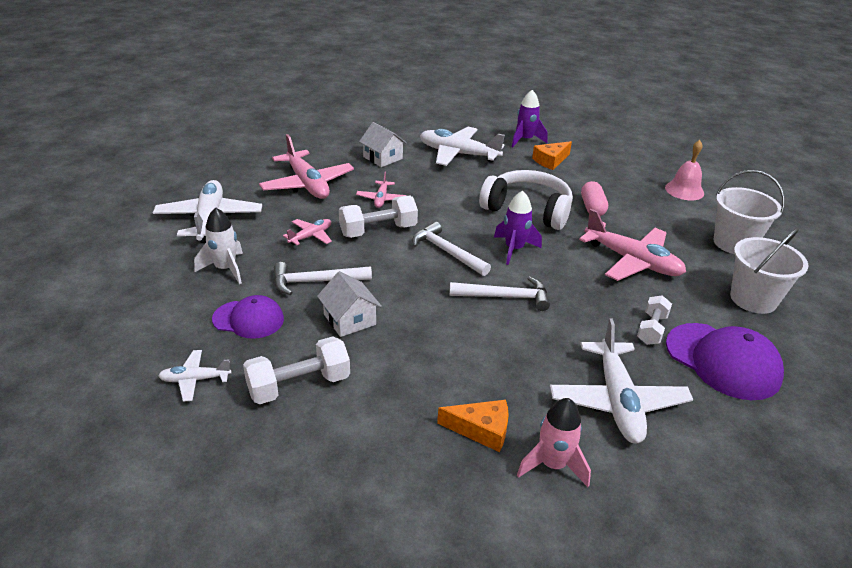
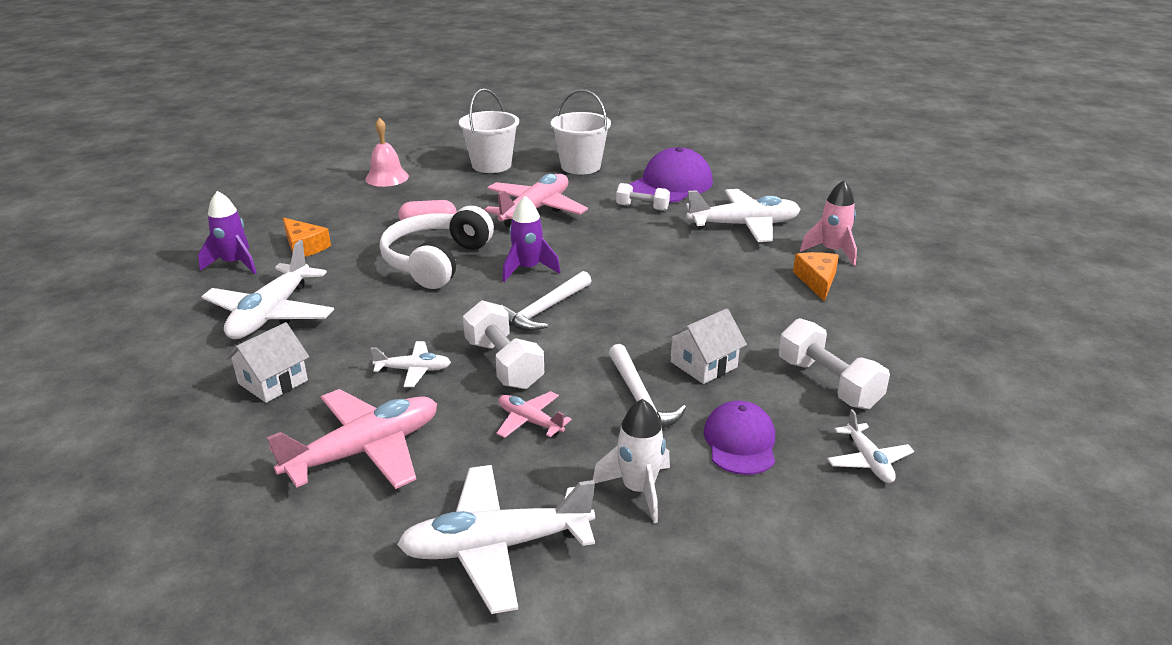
camera: 95 degrees left, 5 degrees down
pink plane [356,172,407,208] -> white plane [371,341,451,387]
white hammer [449,276,550,311] -> none

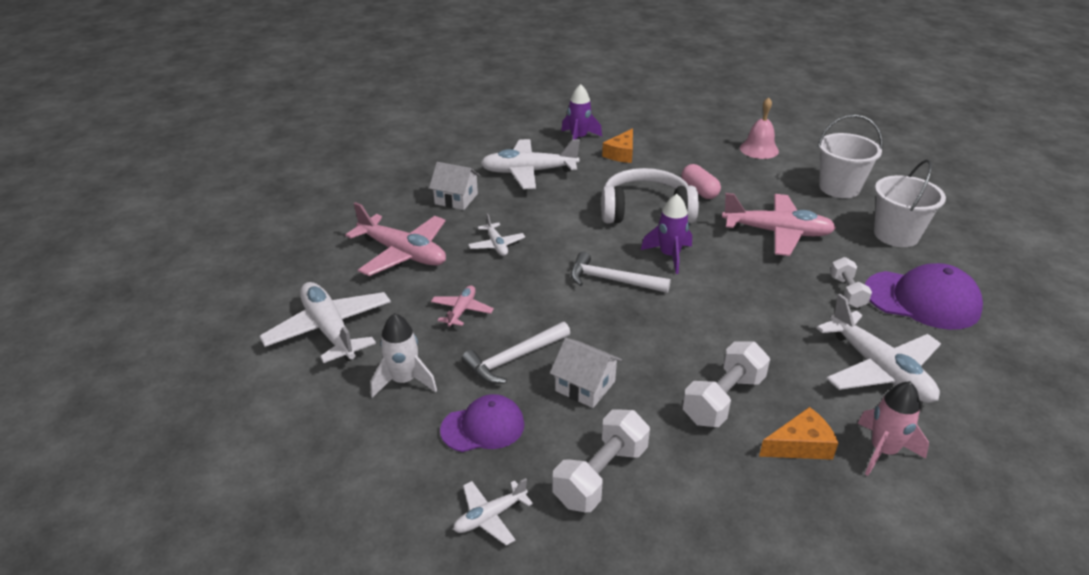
camera: 70 degrees right, 5 degrees up
white dumbbell [463,300,544,389] -> white dumbbell moved to [683,342,770,427]

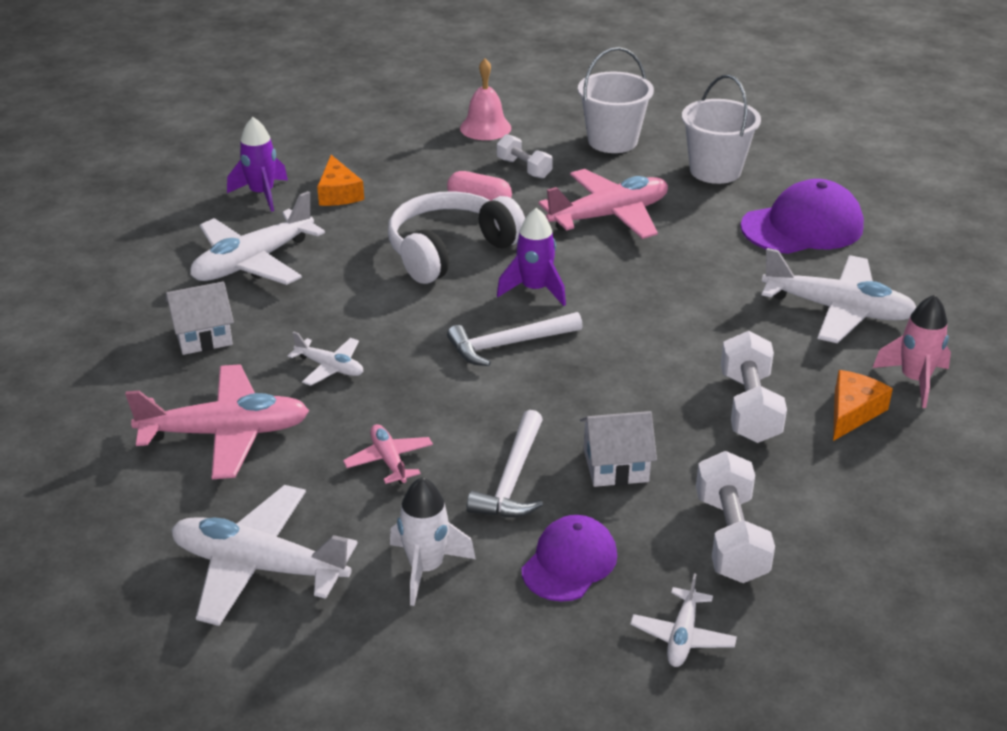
camera: 40 degrees left, 0 degrees up
white dumbbell [830,257,872,308] -> white dumbbell moved to [497,134,553,179]

